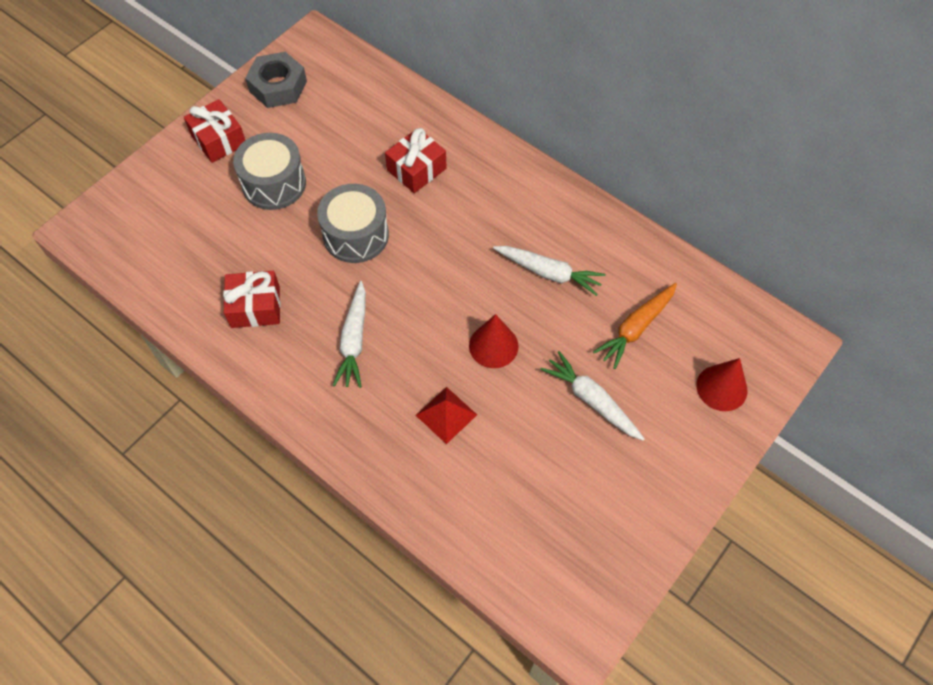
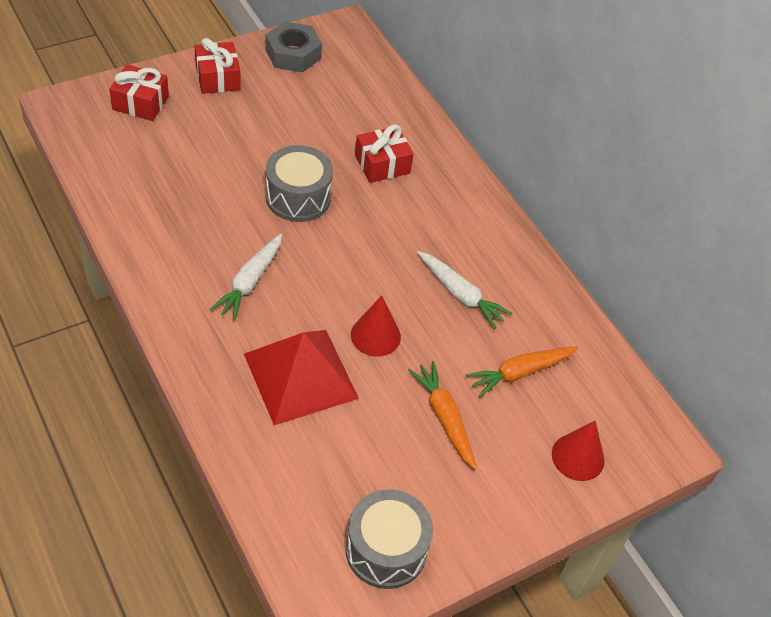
camera: 15 degrees right, 10 degrees down
red gift [223,271,281,328] -> red gift moved to [109,64,169,121]
grey drum [233,133,306,210] -> grey drum moved to [345,489,433,589]
red pyramid [416,387,477,444] -> red pyramid [244,330,359,425], size x2.00
white carrot [540,351,645,441] -> orange carrot [408,361,476,469]

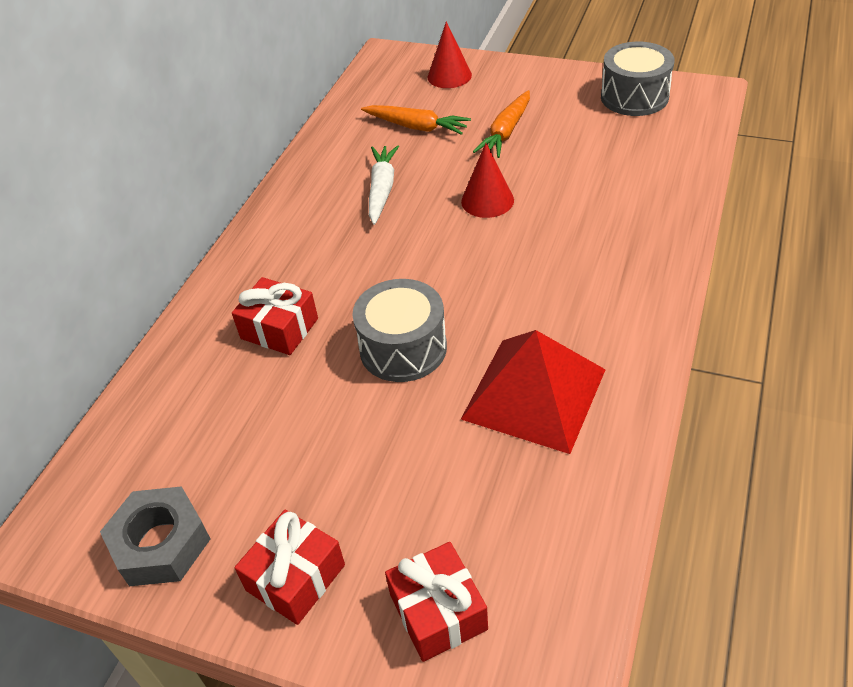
camera: 120 degrees left, 5 degrees down
white carrot [210,234,282,321] -> none
red pyramid [244,330,359,425] -> red pyramid moved to [461,330,606,454]

